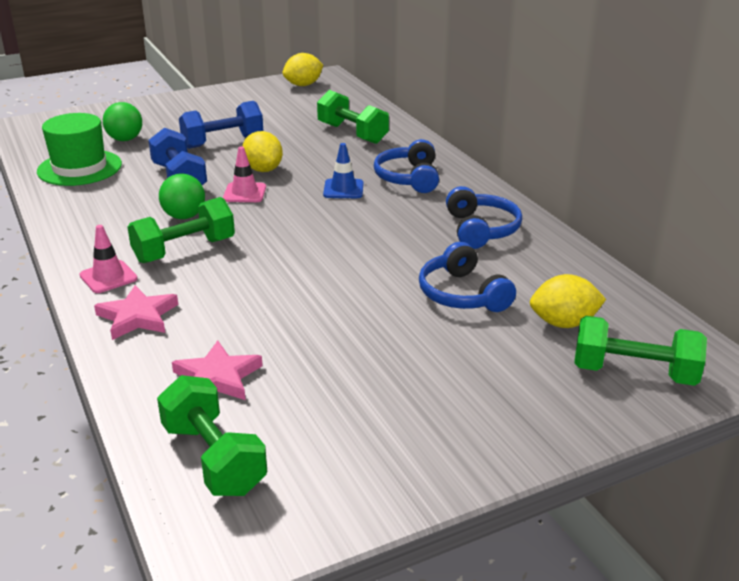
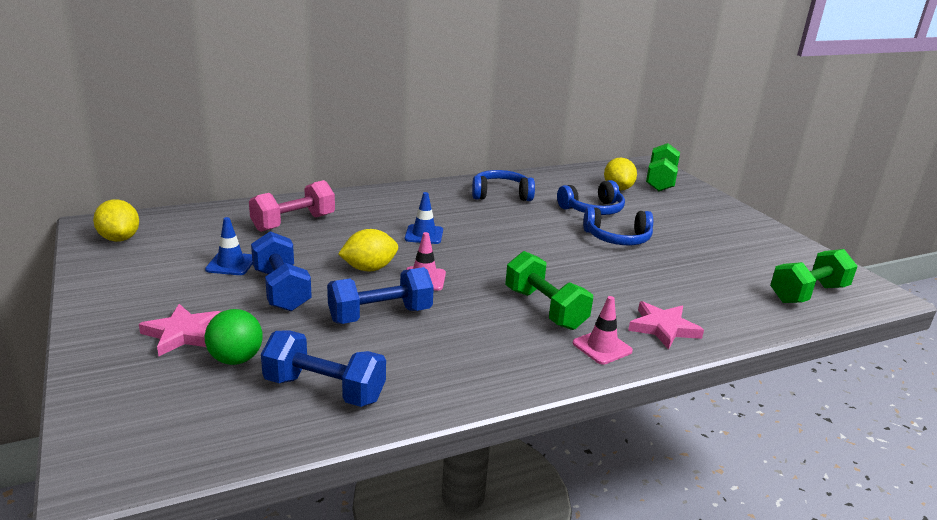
camera: 90 degrees left, 5 degrees down
green hat [37,113,122,186] -> blue dumbbell [261,330,386,407]
green ball [159,173,205,219] -> none
pink star [172,340,263,400] -> pink star moved to [139,304,220,356]
green dumbbell [317,90,389,144] -> pink dumbbell [249,180,335,232]
blue headphones [374,139,439,193] -> blue headphones moved to [583,207,653,245]
none -> blue traffic cone [205,217,253,275]

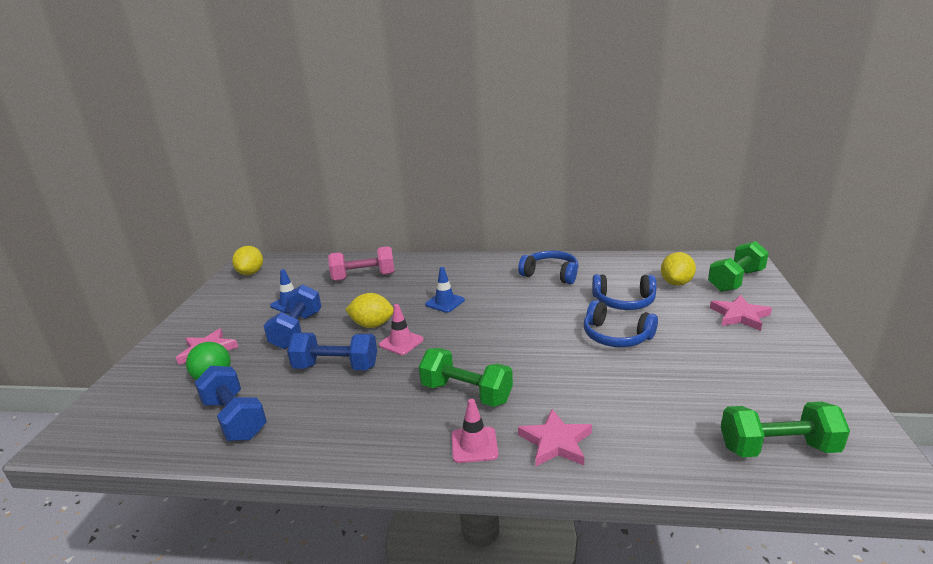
camera: 35 degrees right, 0 degrees up
green dumbbell [505,251,593,330] -> green dumbbell turned 60 degrees counterclockwise [419,348,513,407]
none -> pink star [710,295,772,331]

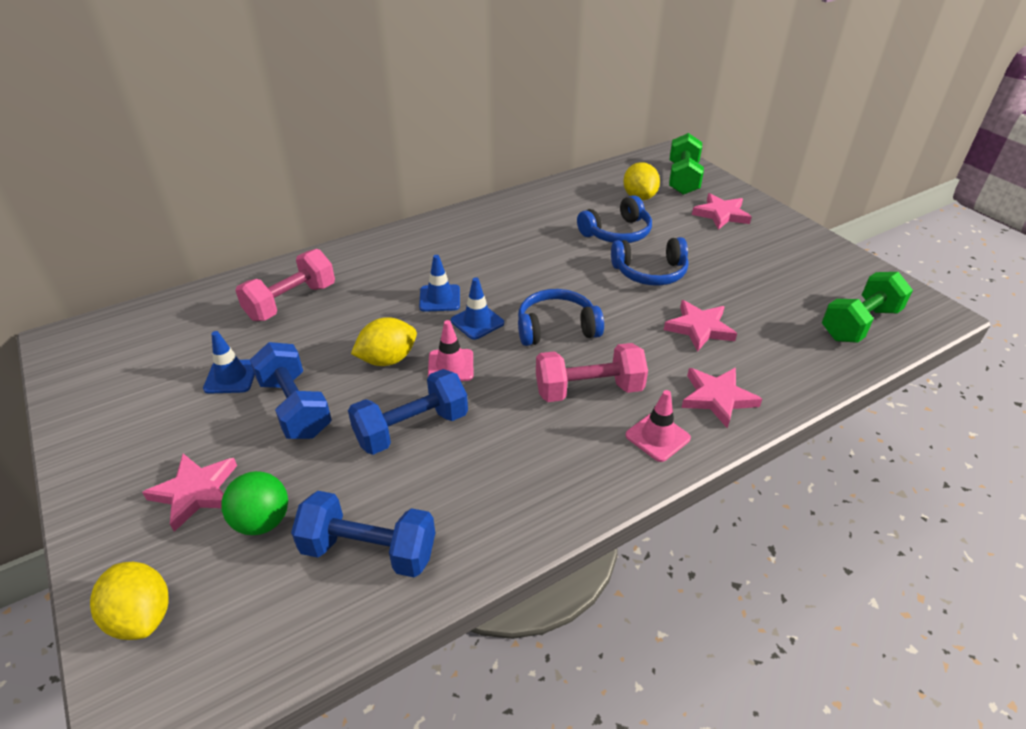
camera: 40 degrees left, 15 degrees up
yellow lemon [232,246,263,275] -> yellow lemon moved to [90,562,169,640]
green dumbbell [419,348,513,407] -> pink dumbbell [536,343,648,402]
blue headphones [518,251,579,284] -> blue headphones moved to [518,289,604,346]
none -> blue traffic cone [451,277,504,340]
none -> pink star [664,300,737,352]

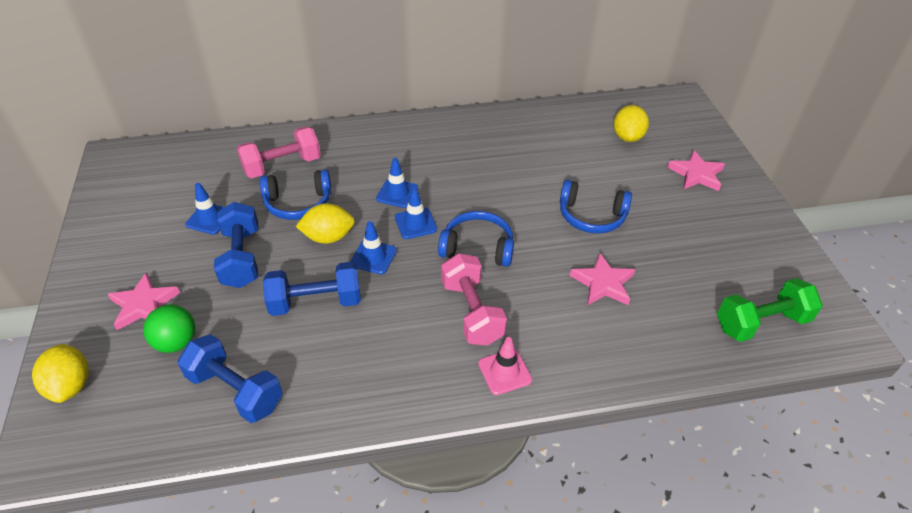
camera: 20 degrees right, 5 degrees up
pink traffic cone [428,320,473,381] -> blue traffic cone [350,221,397,274]
pink dumbbell [536,343,648,402] -> pink dumbbell turned 60 degrees clockwise [441,253,507,346]
blue headphones [577,195,652,243] -> blue headphones moved to [260,169,332,220]
green dumbbell [669,133,704,195] -> none
pink star [681,368,762,428] -> none

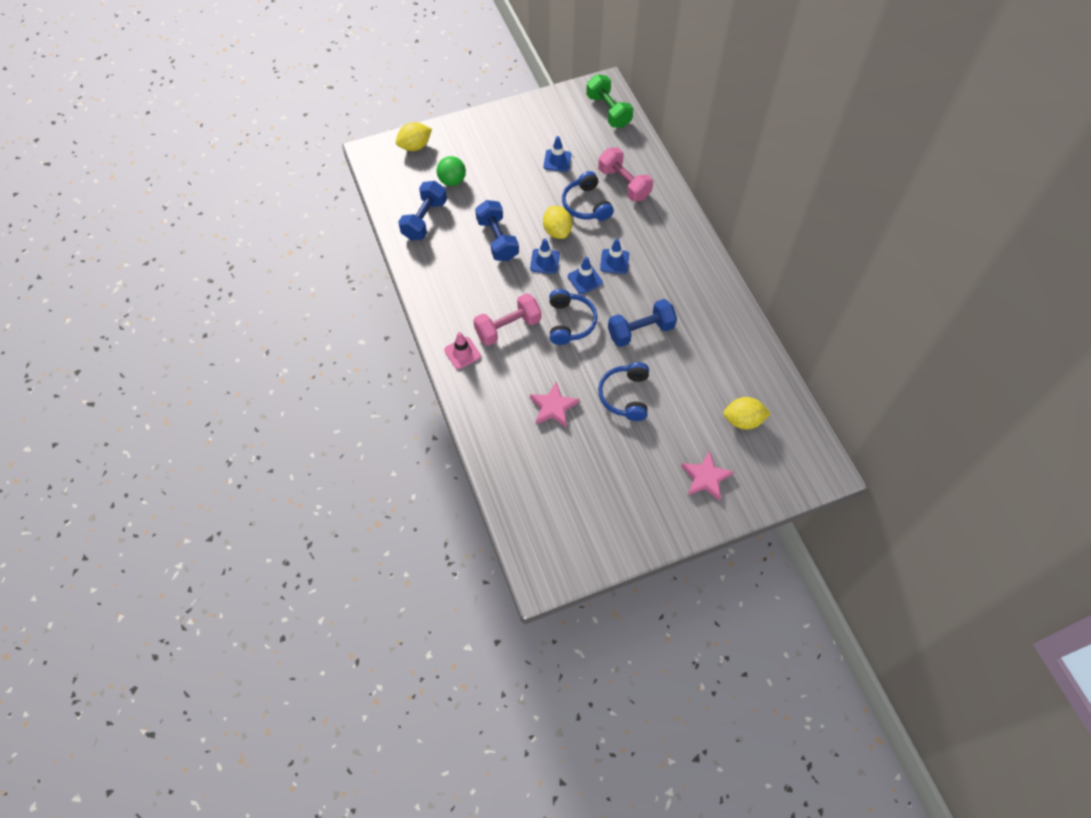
camera: 80 degrees right, 15 degrees up
pink star [108,272,180,330] -> none
blue dumbbell [214,202,258,288] -> blue dumbbell moved to [608,299,677,347]
green dumbbell [717,278,823,342] -> green dumbbell moved to [586,74,633,128]

